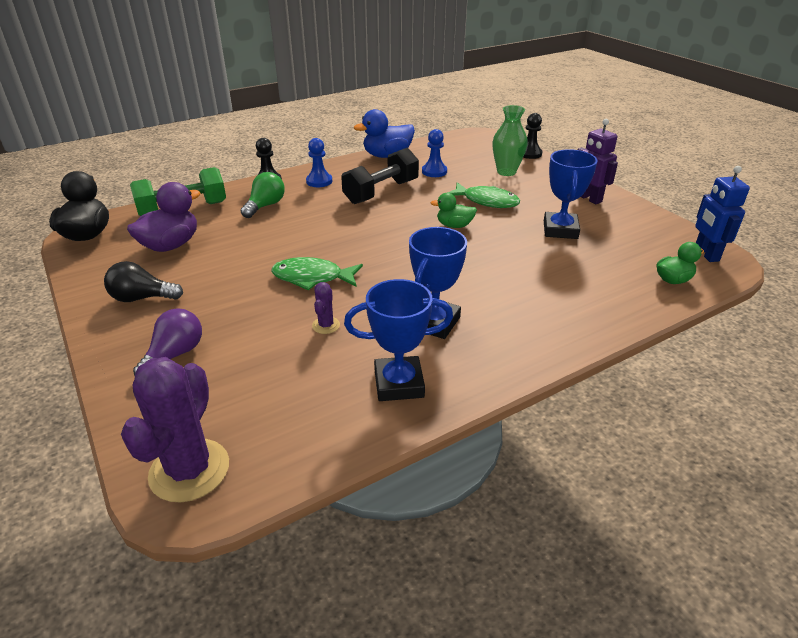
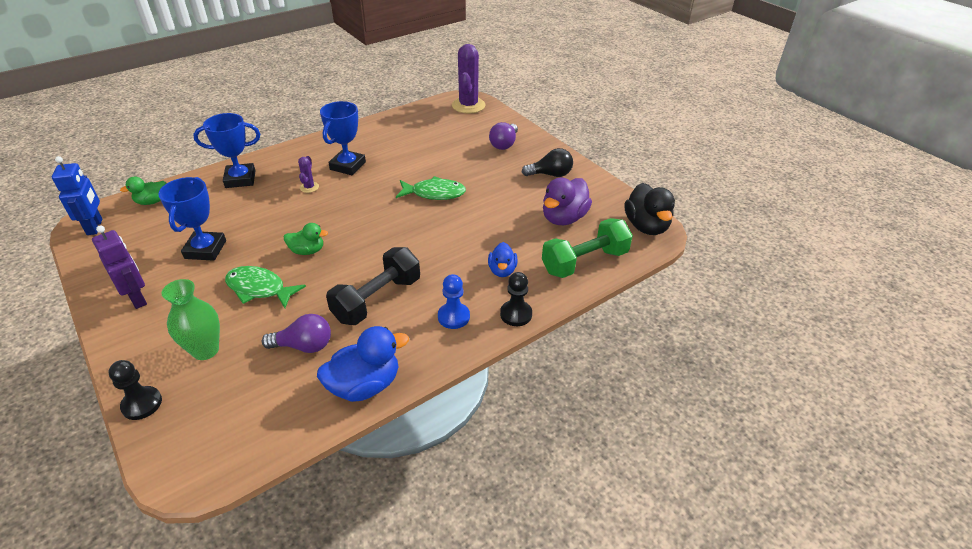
camera: 175 degrees right, 5 degrees up
green light bulb [240,172,285,218] -> blue duck [488,242,518,277]
purple cactus [312,282,340,334] -> purple cactus moved to [298,156,319,193]
blue trophy [344,279,453,401] -> blue trophy moved to [193,113,260,188]
blue pawn [422,129,447,177] -> purple light bulb [262,314,331,353]

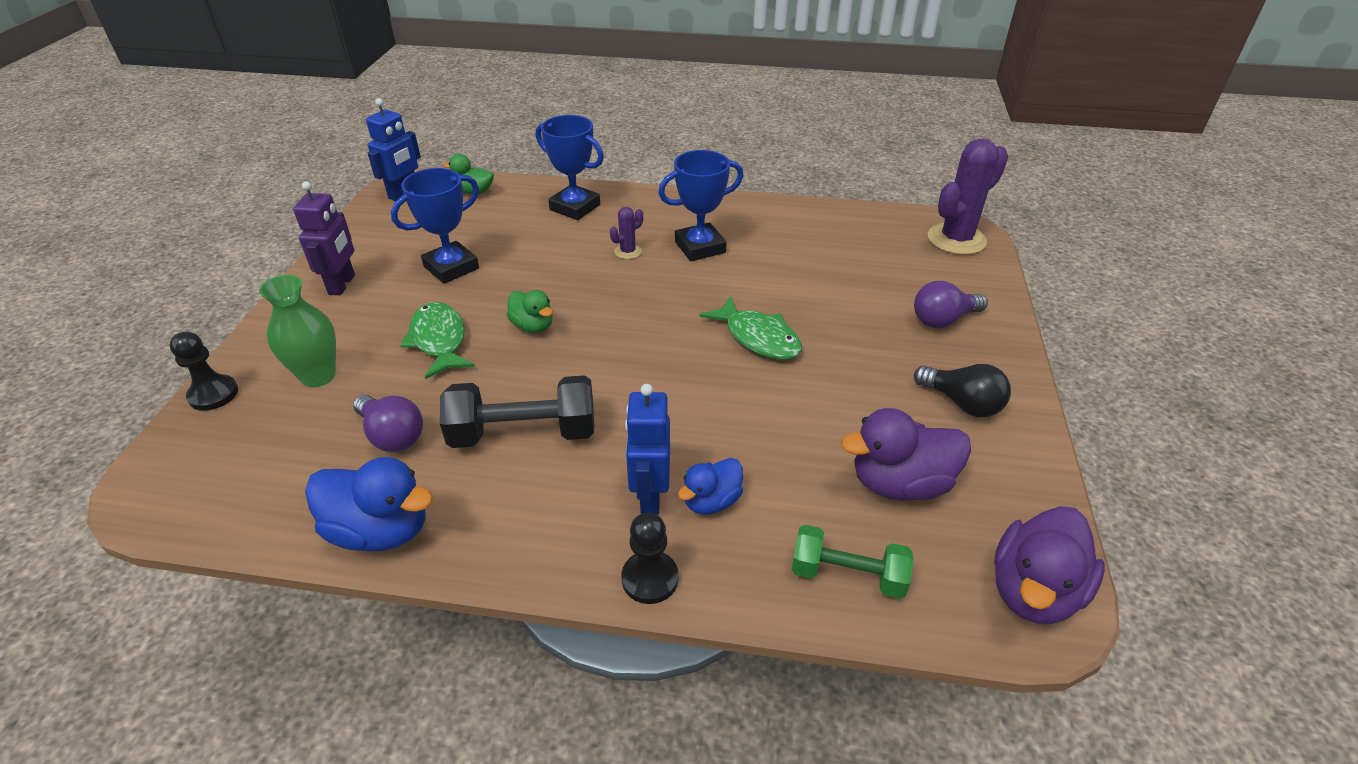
camera: 45 degrees right, 0 degrees up
blue pawn [438,274,470,329] -> none
green dumbbell [542,218,633,278] -> green dumbbell [792,525,914,599], size x0.66
black duck [625,183,675,235] -> purple duck [994,506,1105,624]
none -> blue robot [625,384,670,515]

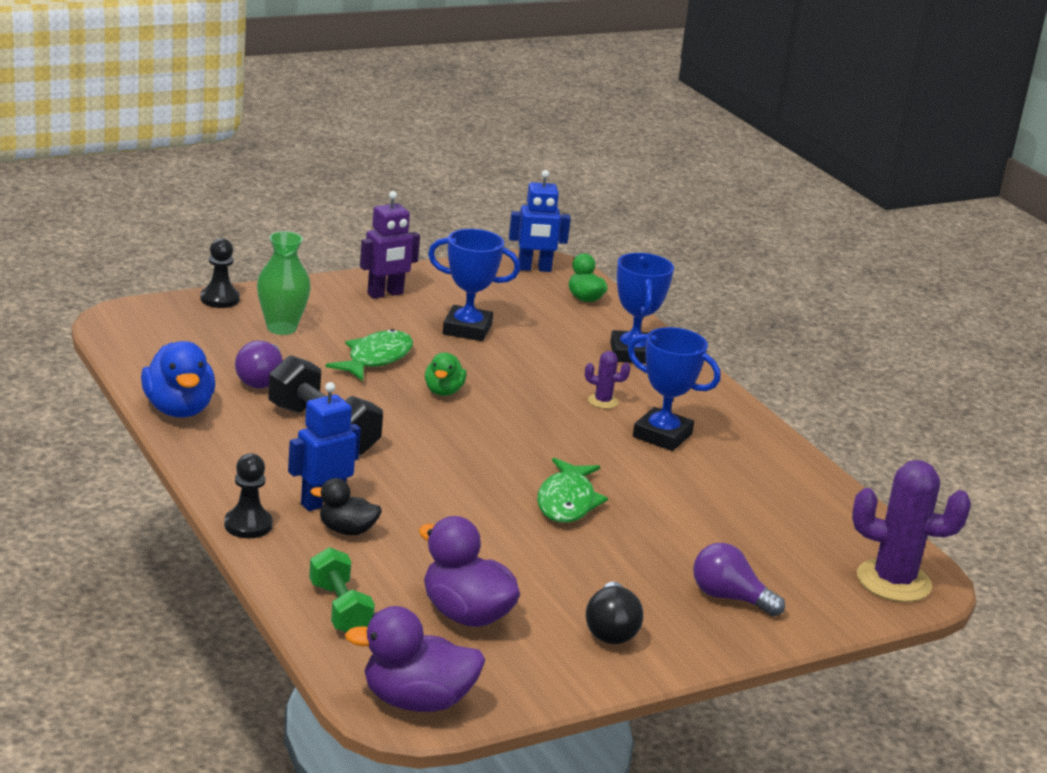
camera: 50 degrees right, 15 degrees down
blue duck [678,458,743,514] -> black duck [310,478,382,535]

